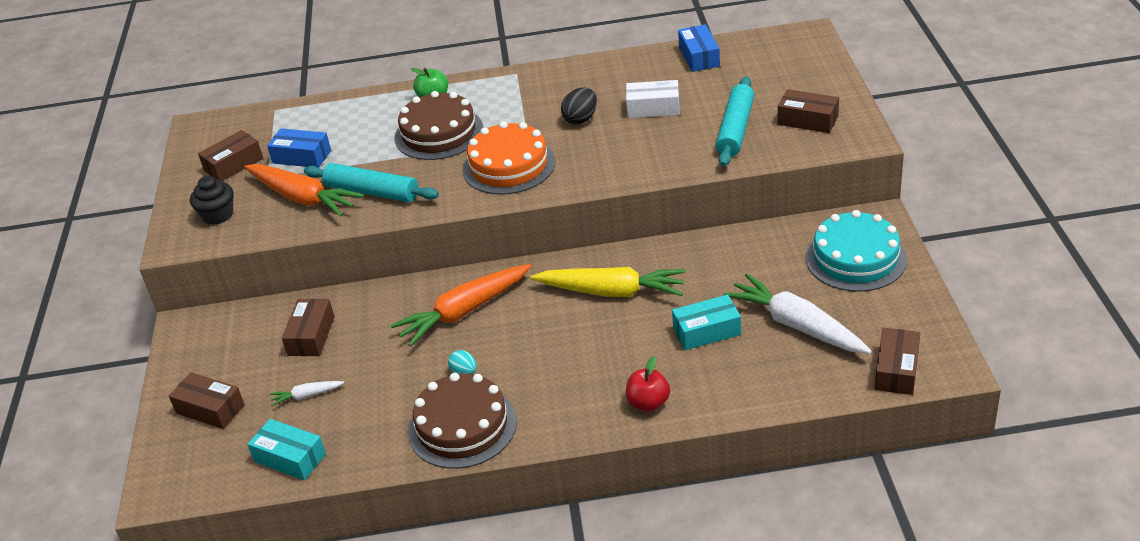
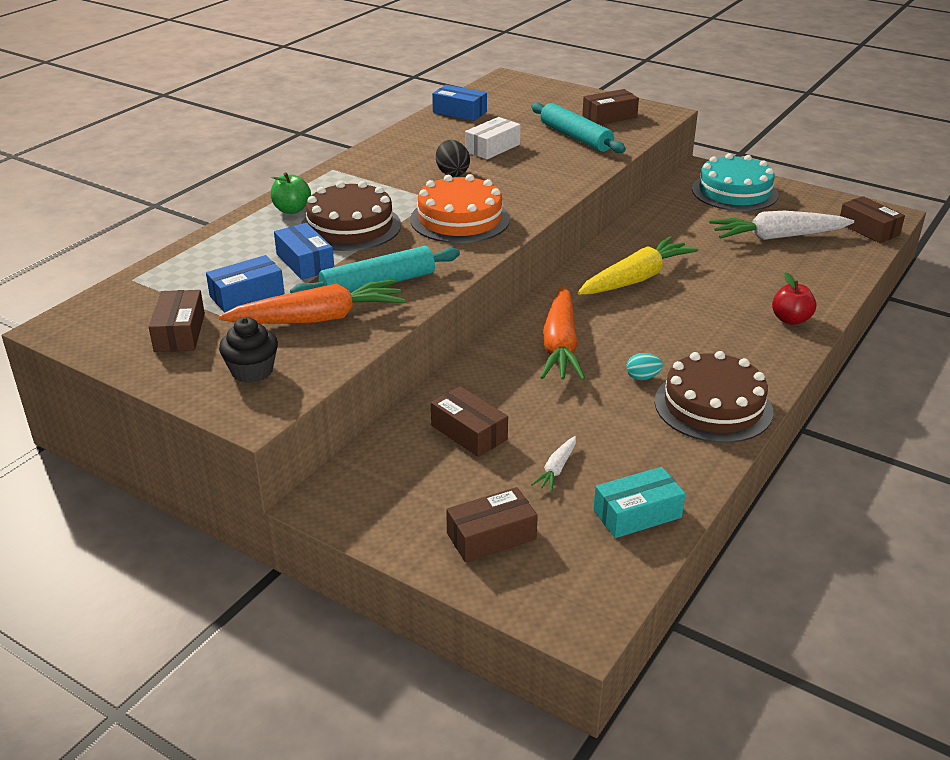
camera: 55 degrees left, 5 degrees down
turquoise box [672,295,741,350] -> none
none -> blue box [274,223,334,280]

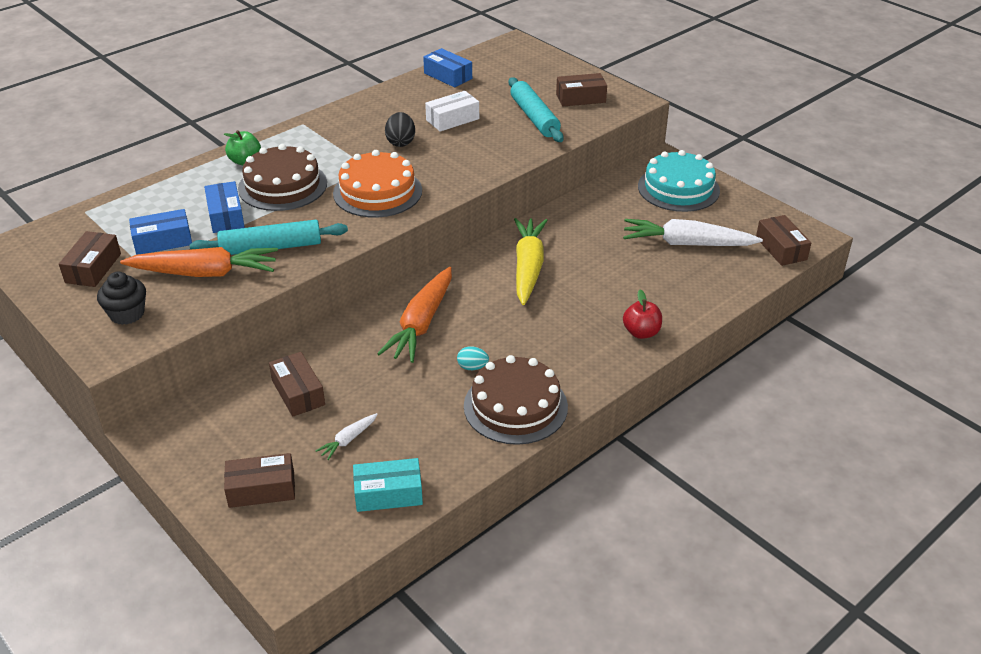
camera: 15 degrees right, 5 degrees up
yellow carrot [578,236,698,295] -> yellow carrot turned 60 degrees counterclockwise [514,218,548,305]

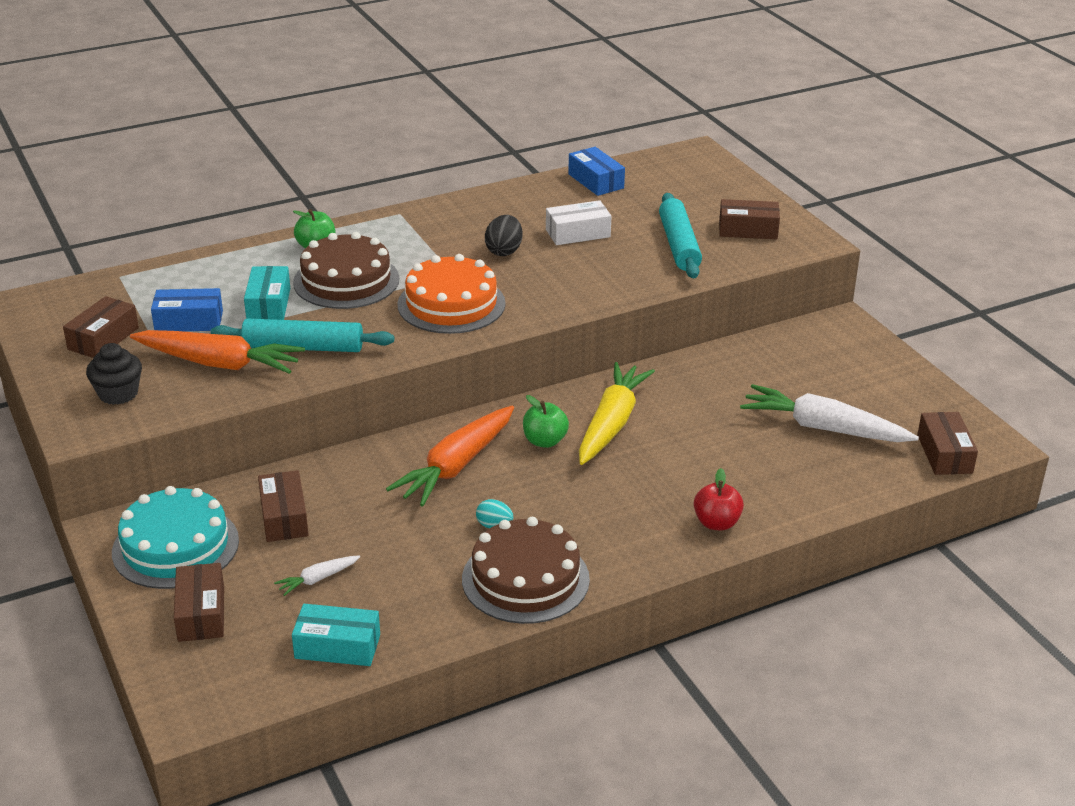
camera: 15 degrees right, 5 degrees down
blue box [204,181,245,233] -> turquoise box [244,266,290,320]
brown box [224,453,295,508] -> brown box turned 75 degrees clockwise [174,563,224,642]
turquoise cake [638,150,720,212] -> turquoise cake moved to [112,486,239,589]
none -> green apple [523,395,569,448]

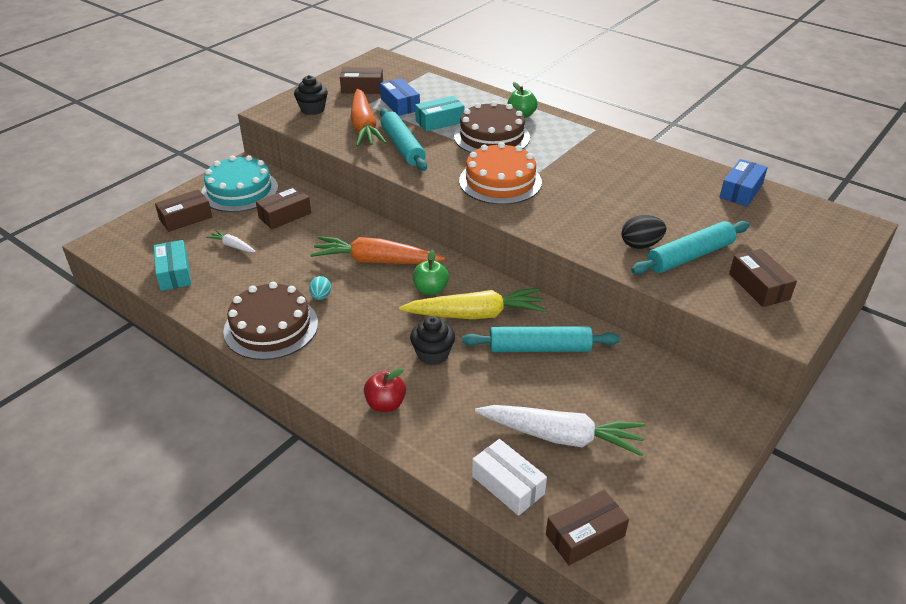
camera: 65 degrees right, 5 degrees up
black egg [485,215,523,256] -> black egg moved to [622,215,666,249]
white box [546,200,611,245] -> white box moved to [472,439,547,516]
white carrot [740,384,919,442] -> white carrot turned 105 degrees clockwise [475,405,645,456]
none -> black cupcake [410,316,455,365]
none -> turquoise rolling pin [462,326,620,352]

